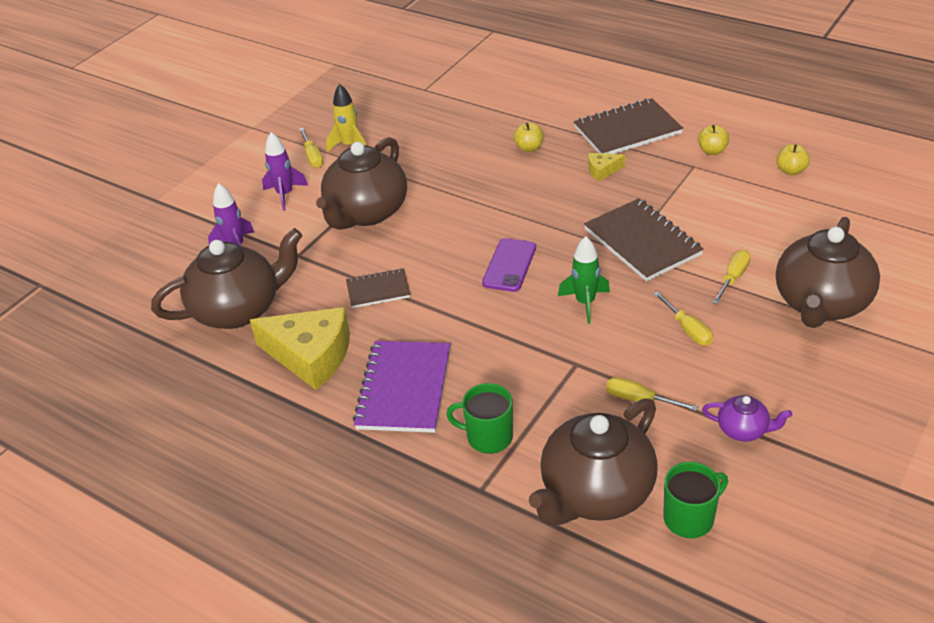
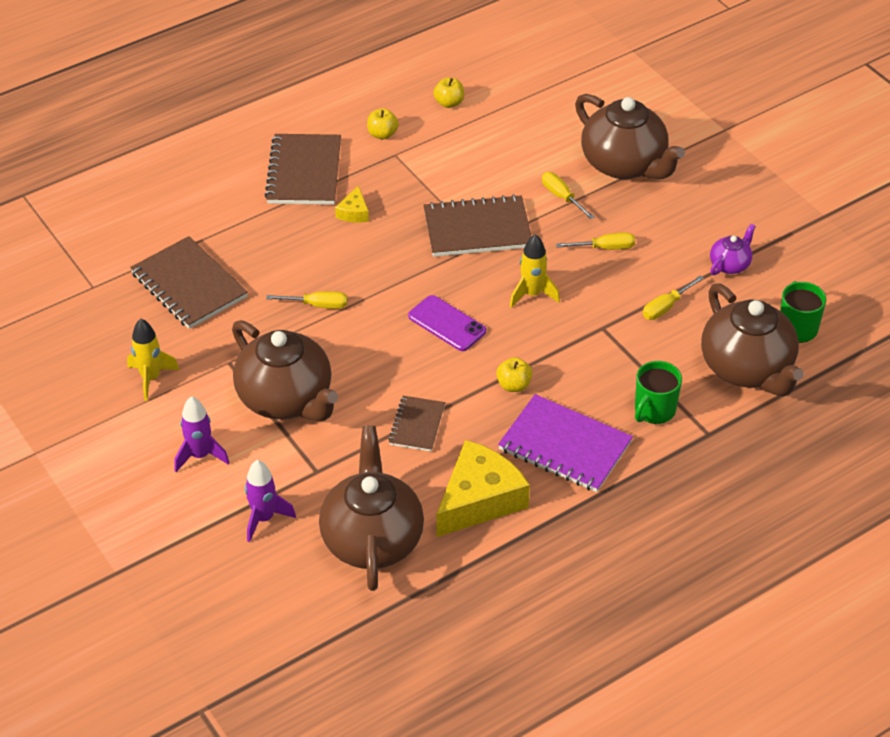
camera: 70 degrees left, 5 degrees up
yellow screwdriver [299,128,323,168] -> yellow screwdriver moved to [266,291,347,309]
yellow apple [514,122,544,152] -> yellow apple moved to [496,357,533,392]
green rocket [558,236,610,324] -> yellow rocket [510,234,560,308]
none -> brown notebook [130,236,248,329]

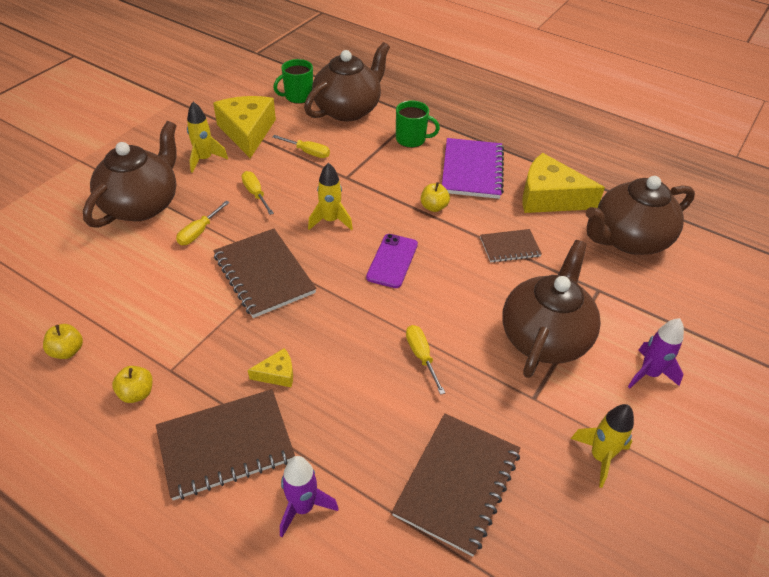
camera: 115 degrees left, 0 degrees up
purple rocket [245,460,296,542] -> purple rocket moved to [280,456,338,537]
purple teapot [710,224,756,275] -> yellow cheese [213,96,276,158]
none -> yellow rocket [187,102,228,173]

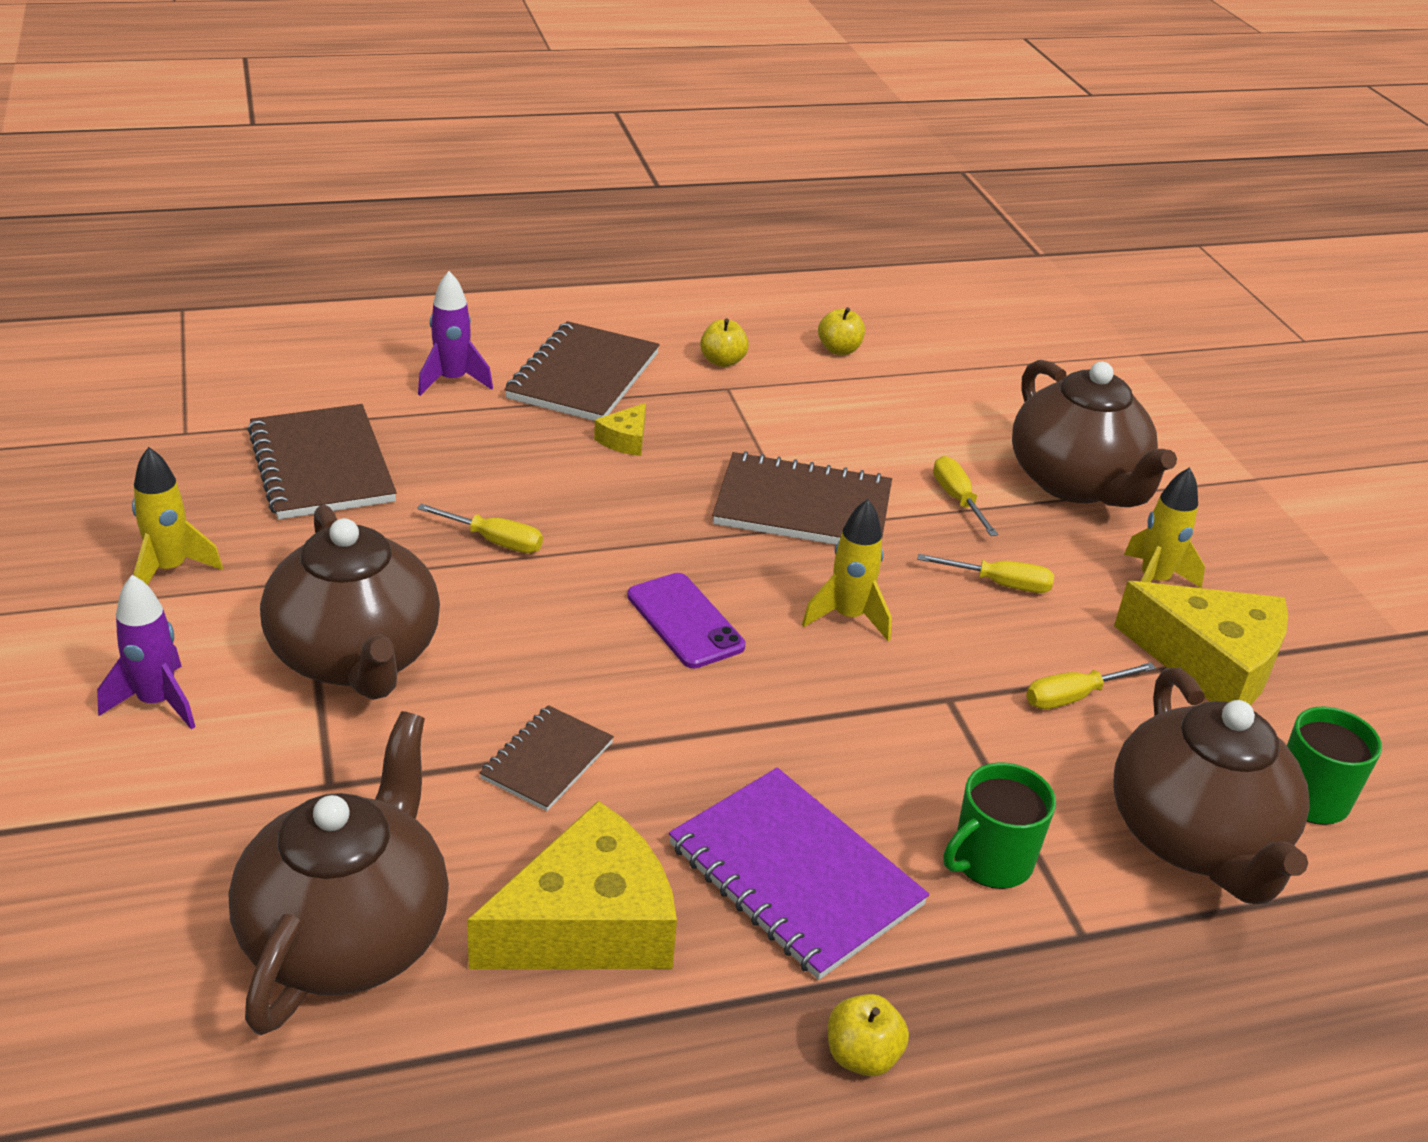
camera: 130 degrees right, 10 degrees down
yellow apple [421,182,450,212] -> yellow apple moved to [828,994,909,1076]

